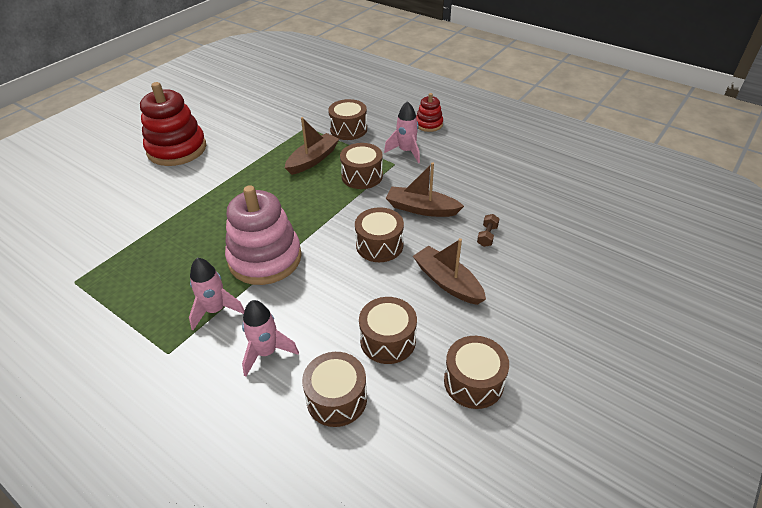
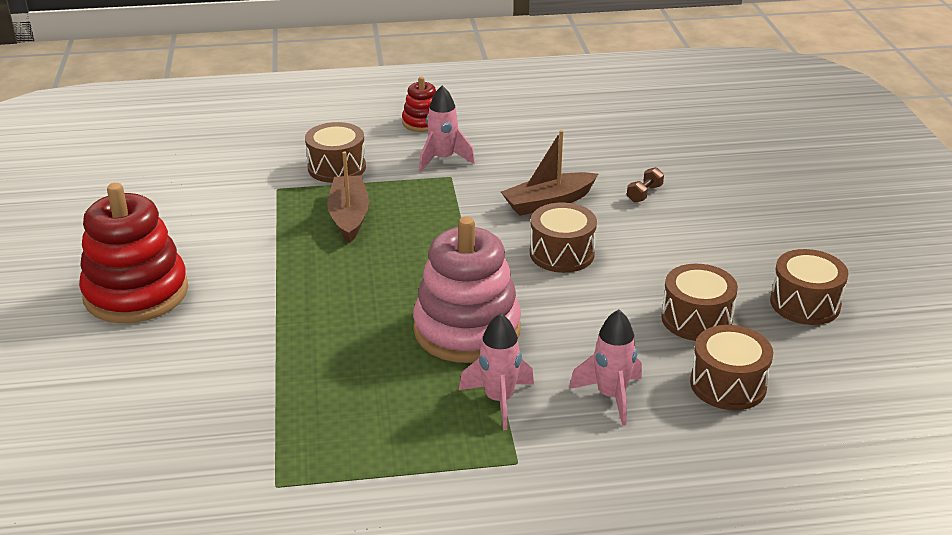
camera: 45 degrees left, 10 degrees down
brown drum [340,143,383,189] -> none
brown boat [413,238,486,305] -> none
brown dumbbell [477,214,499,247] -> brown dumbbell turned 60 degrees clockwise [627,167,664,203]

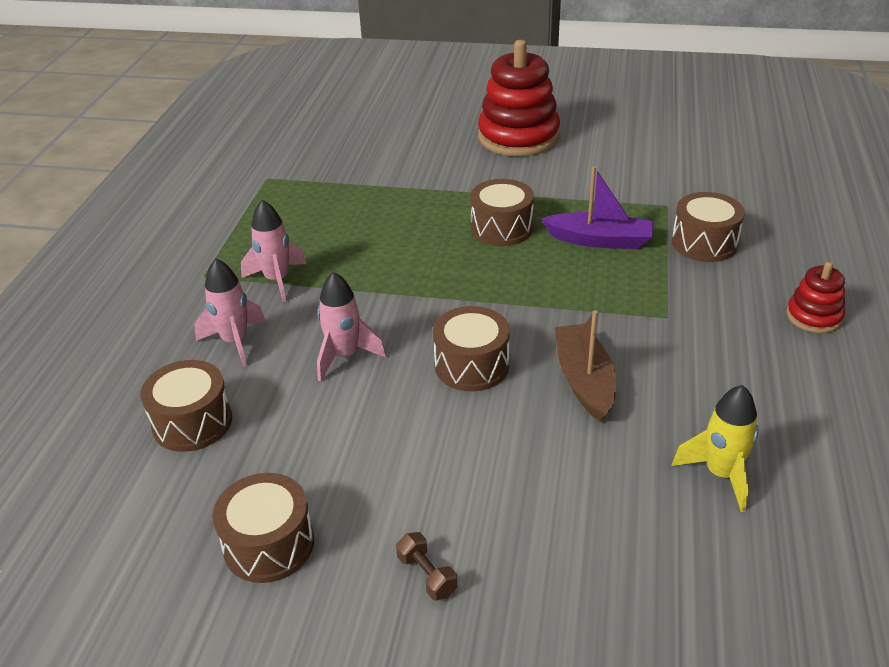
camera: 110 degrees right, 5 degrees up
brown boat [327,151,369,243] -> purple boat [541,166,653,249]
pink stacking toy [413,217,521,363] -> none
pink rocket [419,86,475,172] -> pink rocket moved to [317,272,387,382]
brown dumbbell [627,167,664,203] -> brown dumbbell moved to [396,532,457,600]
brown drum [661,264,738,341] -> brown drum moved to [470,179,534,246]
none -> yellow rocket [672,385,759,512]

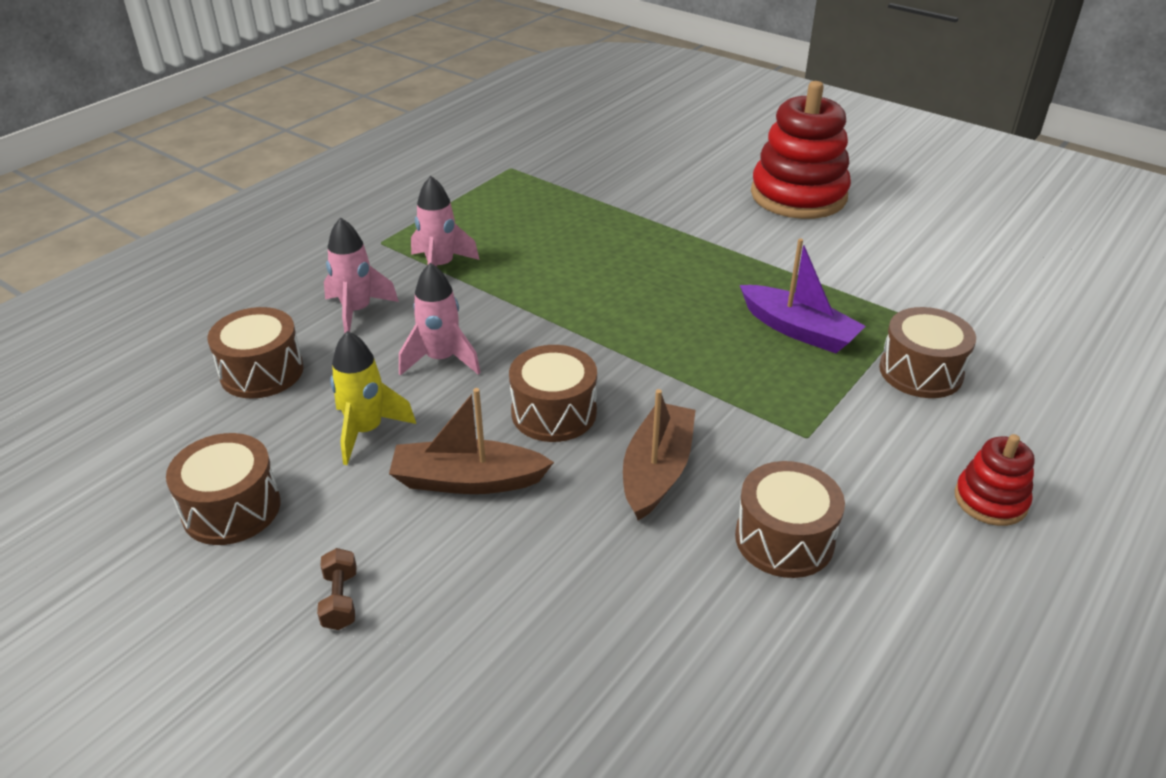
camera: 25 degrees right, 0 degrees up
brown drum [470,179,534,246] -> brown drum moved to [735,461,845,578]
yellow rocket [672,385,759,512] -> yellow rocket moved to [330,331,416,465]
none -> brown boat [389,388,554,494]

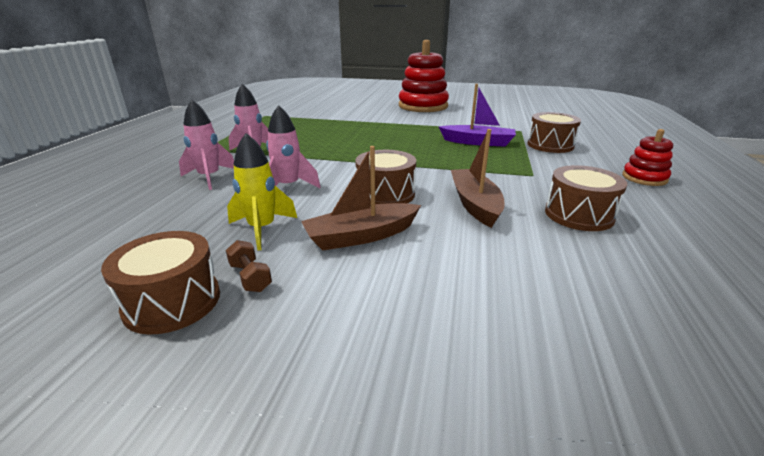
camera: 25 degrees left, 10 degrees down
brown drum [207,307,304,398] -> none
brown dumbbell [317,548,356,630] -> brown dumbbell moved to [226,240,272,292]

